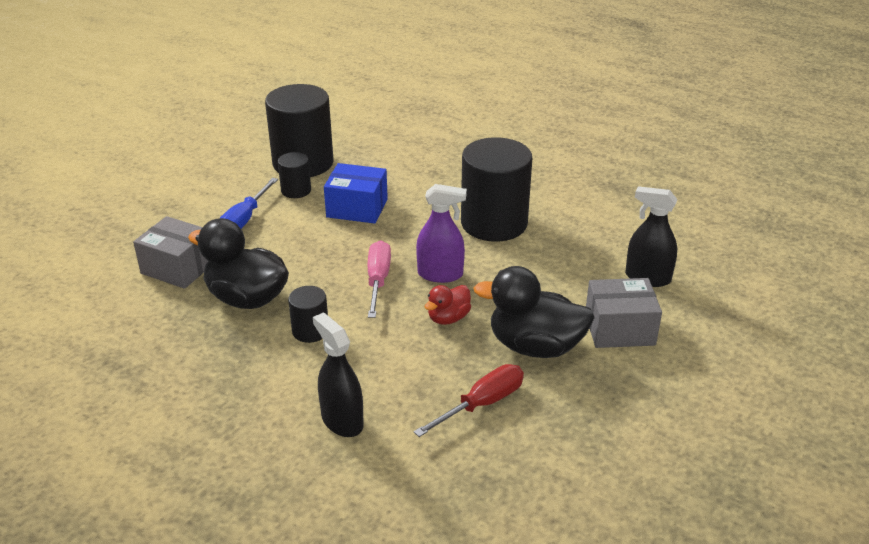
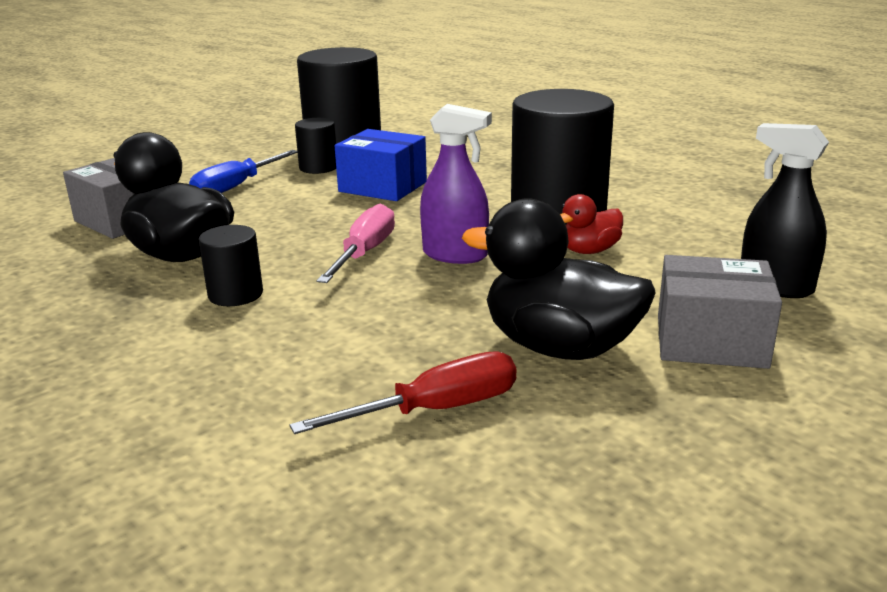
camera: 15 degrees right, 10 degrees down
black spray bottle [313,313,364,437] -> none
red duck [425,285,471,325] -> red duck moved to [560,194,623,254]

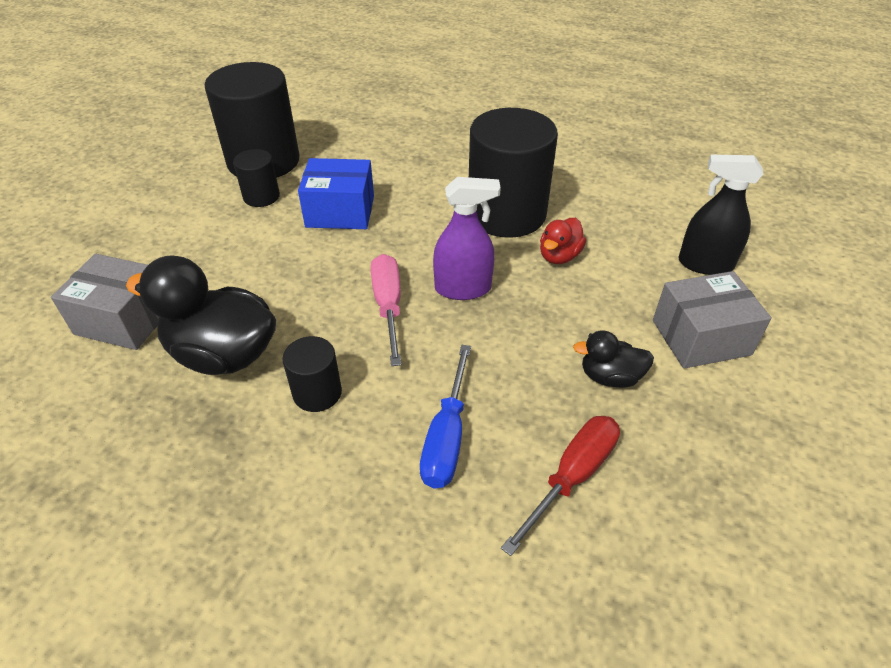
camera: 25 degrees left, 20 degrees up
blue screwdriver [189,150,298,193] -> blue screwdriver moved to [420,345,471,488]
black duck [462,198,656,360] -> black duck [573,330,654,388], size x0.52

